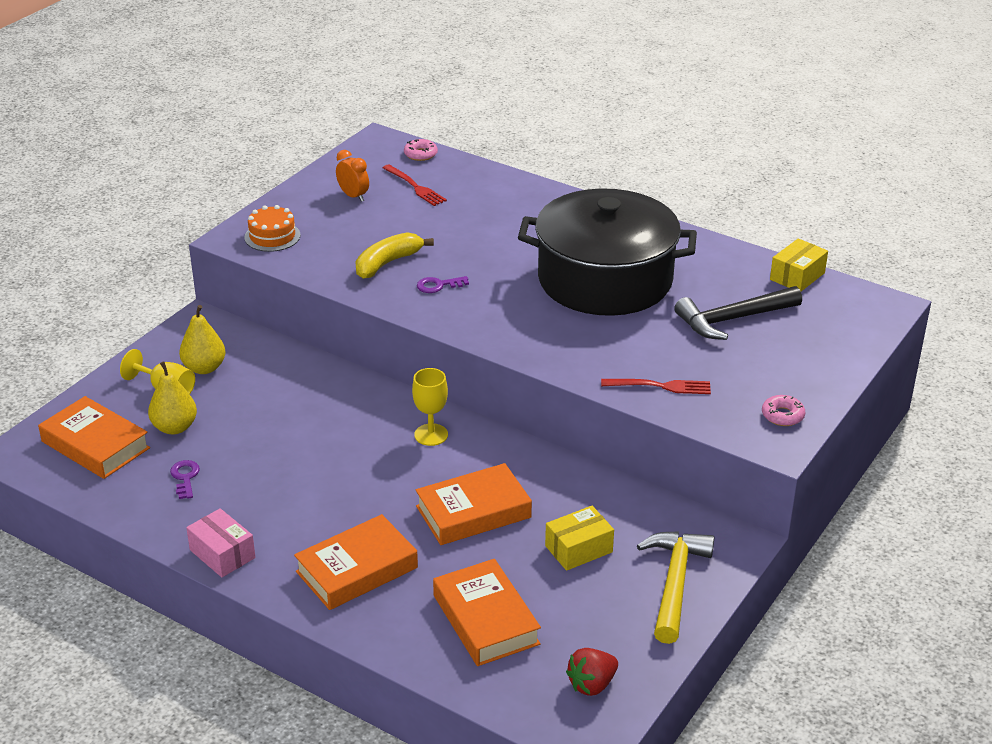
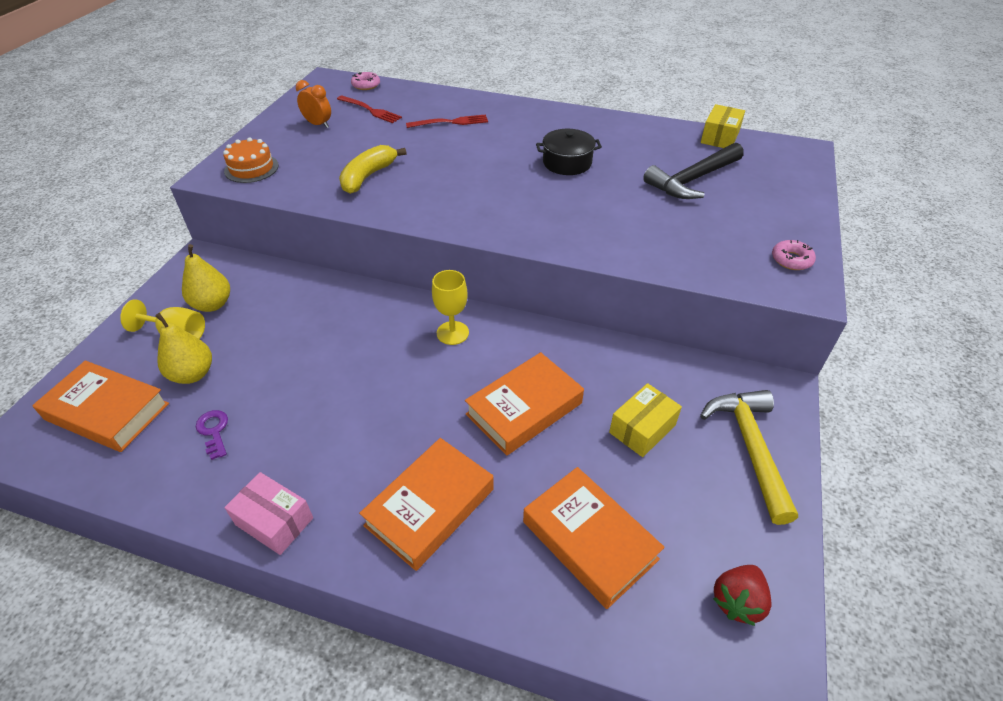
camera: 15 degrees left, 10 degrees up
purple key [417,276,469,293] -> none
black pot [518,188,697,316] -> black pot [536,129,602,175], size x0.41
red fork [601,379,711,394] -> red fork moved to [406,114,488,128]

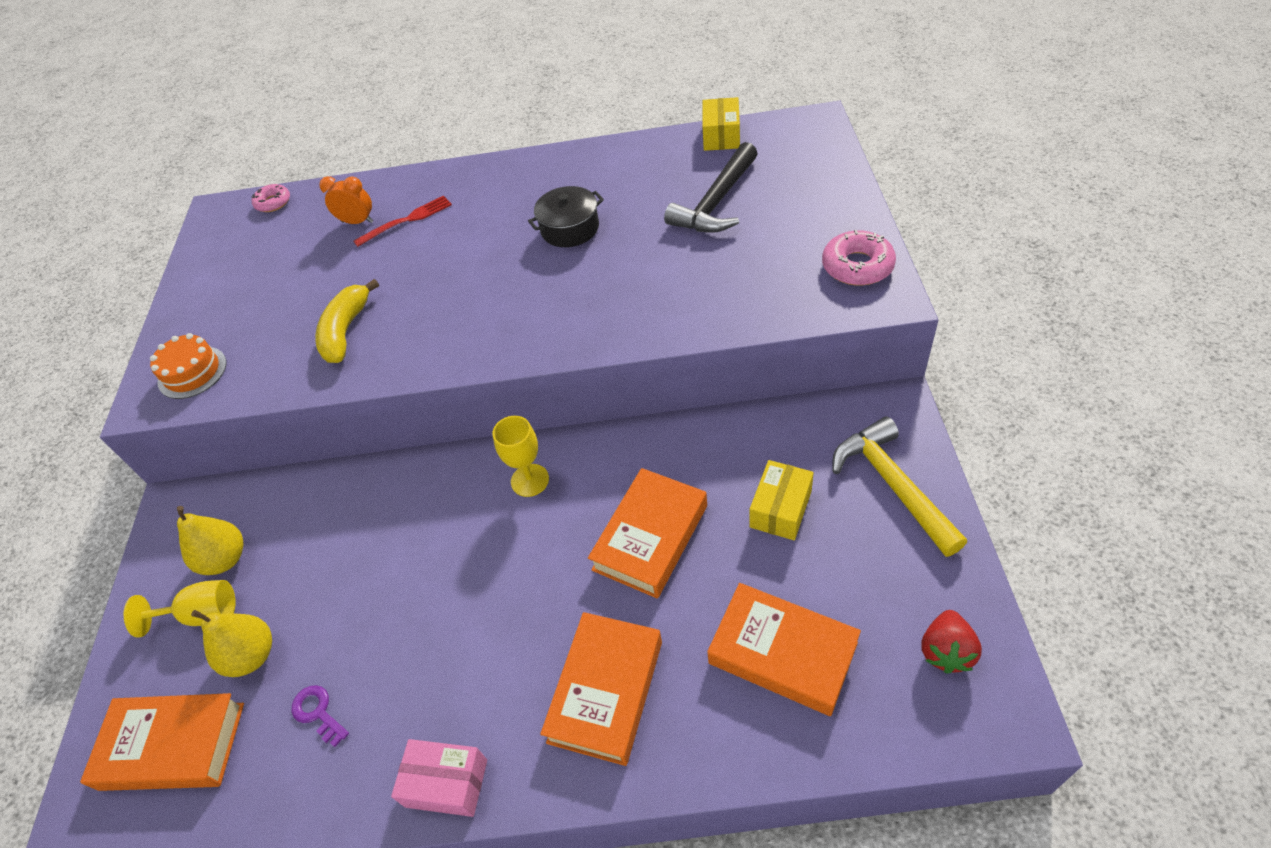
camera: 15 degrees left, 5 degrees up
orange clock [296,80,331,128] -> orange clock moved to [319,176,373,224]
red fork [337,96,402,123] -> none
pink donut [772,240,816,270] -> pink donut [822,230,896,286], size x1.56

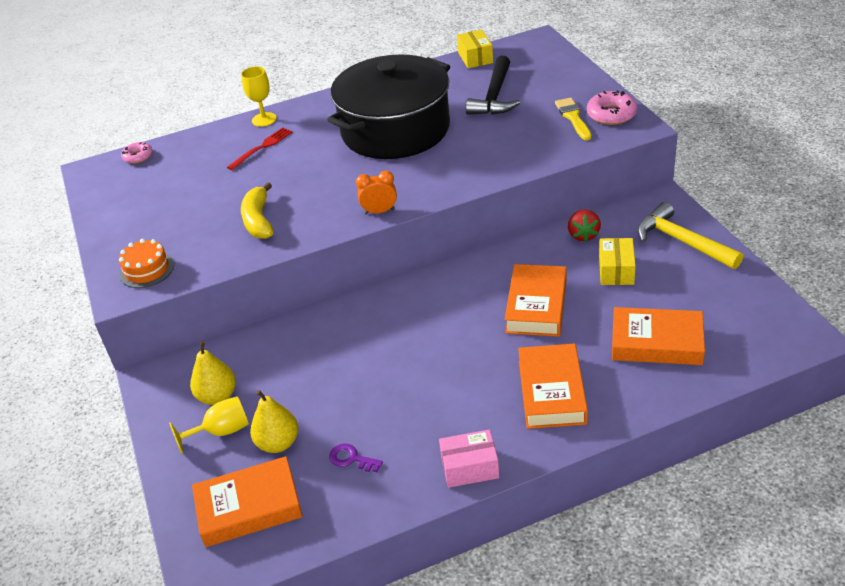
camera: 20 degrees left, 10 degrees down
orange clock [319,176,373,224] -> orange clock moved to [356,171,397,215]
yellow goblet [493,416,549,497] -> yellow goblet moved to [241,66,277,127]
black pot [528,186,604,247] -> black pot [327,54,450,159], size x2.45
red strawberry [921,610,982,674] -> red strawberry moved to [568,210,601,242]
none -> yellow brush [555,98,591,140]

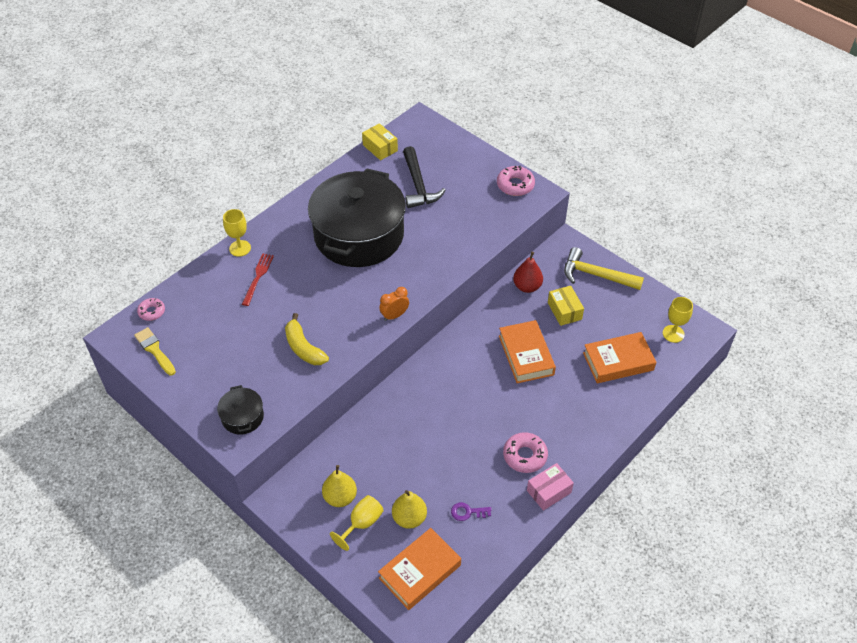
camera: 30 degrees left, 10 degrees up
orange cake [119,239,174,288] -> black pot [217,385,264,435]
orange book [518,343,588,429] -> none
yellow brush [555,98,591,140] -> yellow brush moved to [134,327,176,375]
red strawberry [568,210,601,242] -> red pear [513,252,543,293]
none -> pink donut [503,432,548,473]
none -> yellow goblet [663,297,693,343]

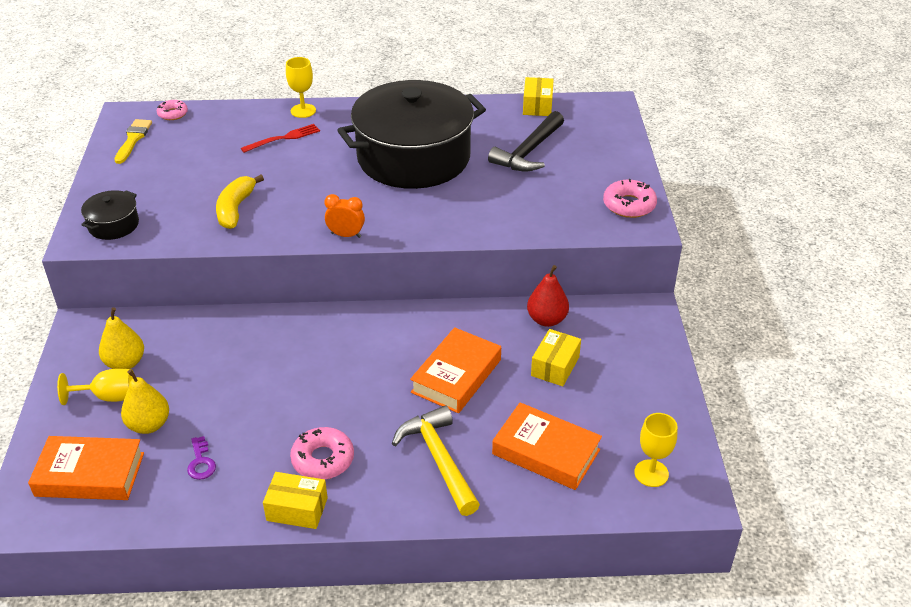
camera: 45 degrees right, 10 degrees down
purple key [451,502,492,521] -> purple key turned 150 degrees counterclockwise [187,436,216,480]
pink box [527,463,574,511] -> yellow box [263,472,328,529]
yellow hammer [564,247,644,290] -> yellow hammer moved to [392,405,480,516]

